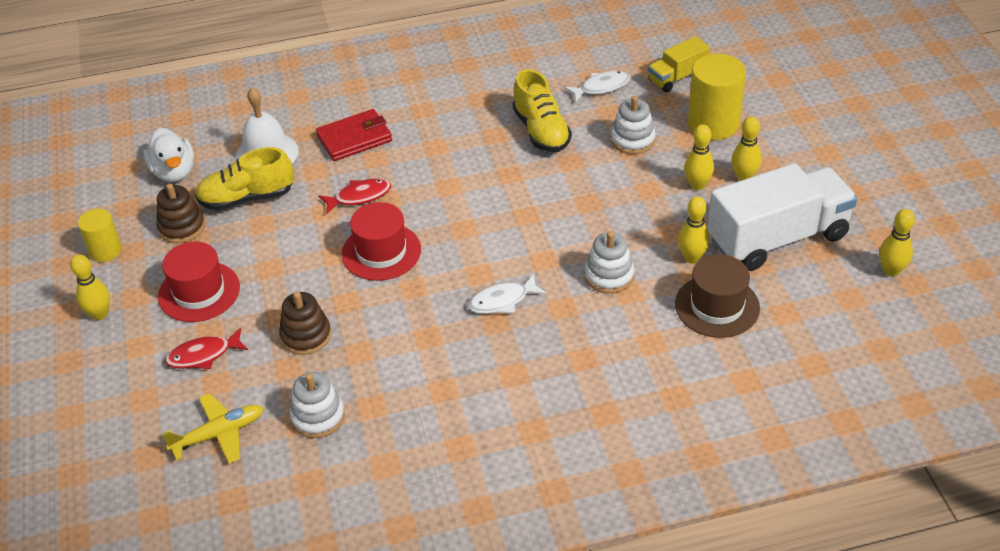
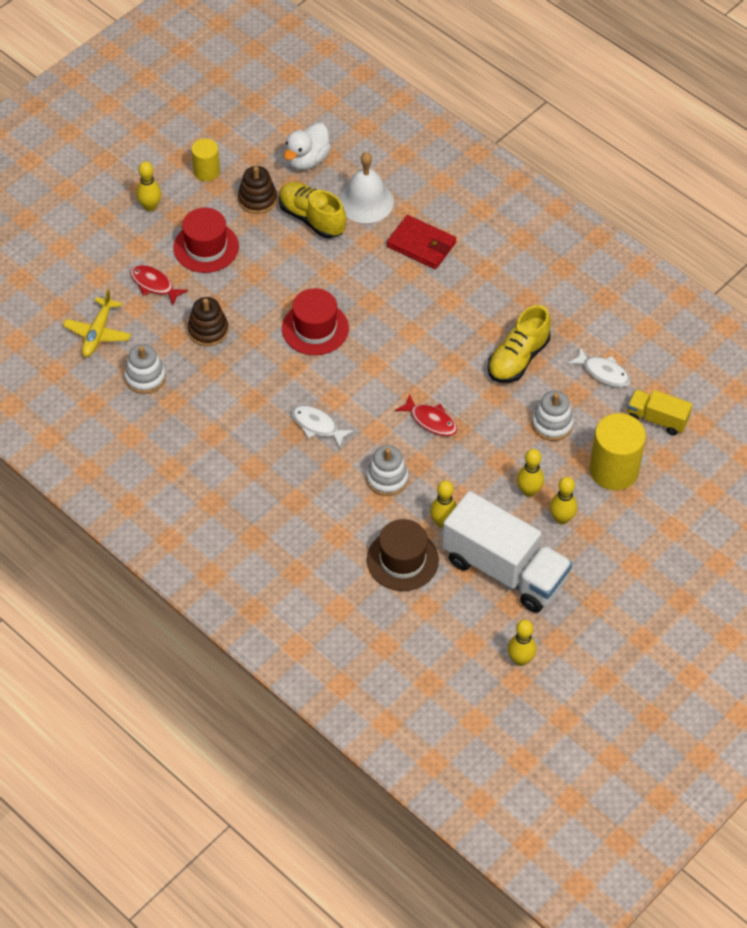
camera: 55 degrees right, 10 degrees up
yellow plane [162,393,264,463] -> yellow plane turned 75 degrees clockwise [63,289,131,357]
red fish [318,178,391,214] -> red fish moved to [395,393,457,436]

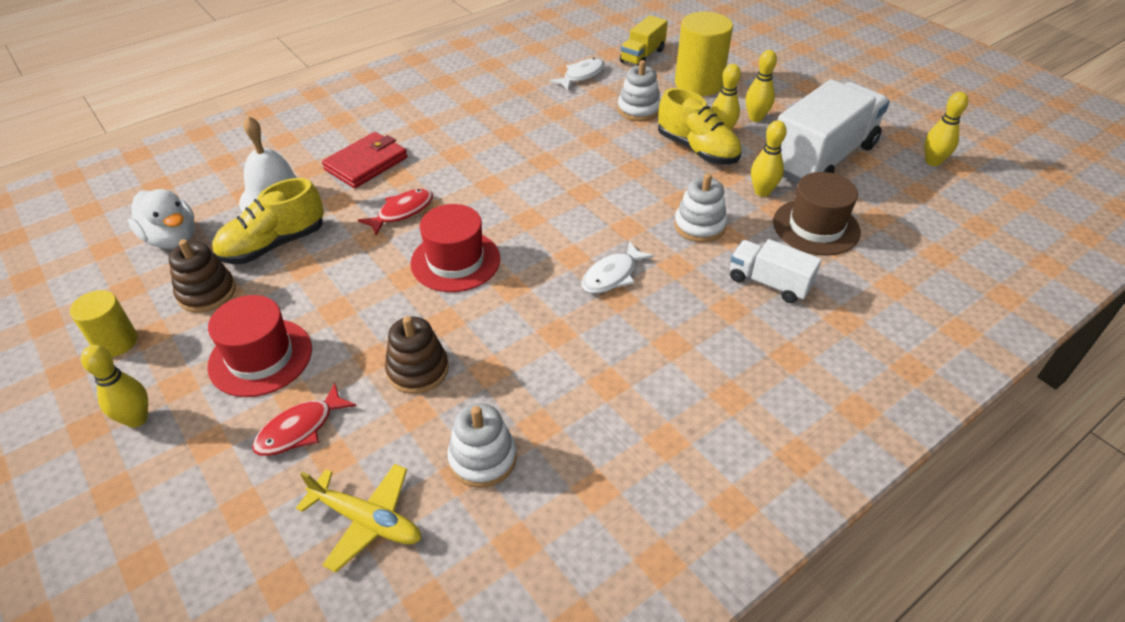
camera: 80 degrees left, 10 degrees down
red fish [395,393,457,436] -> red fish moved to [358,189,433,235]
yellow shoe [488,305,551,383] -> yellow shoe moved to [658,88,741,164]
none -> white truck [730,239,822,303]

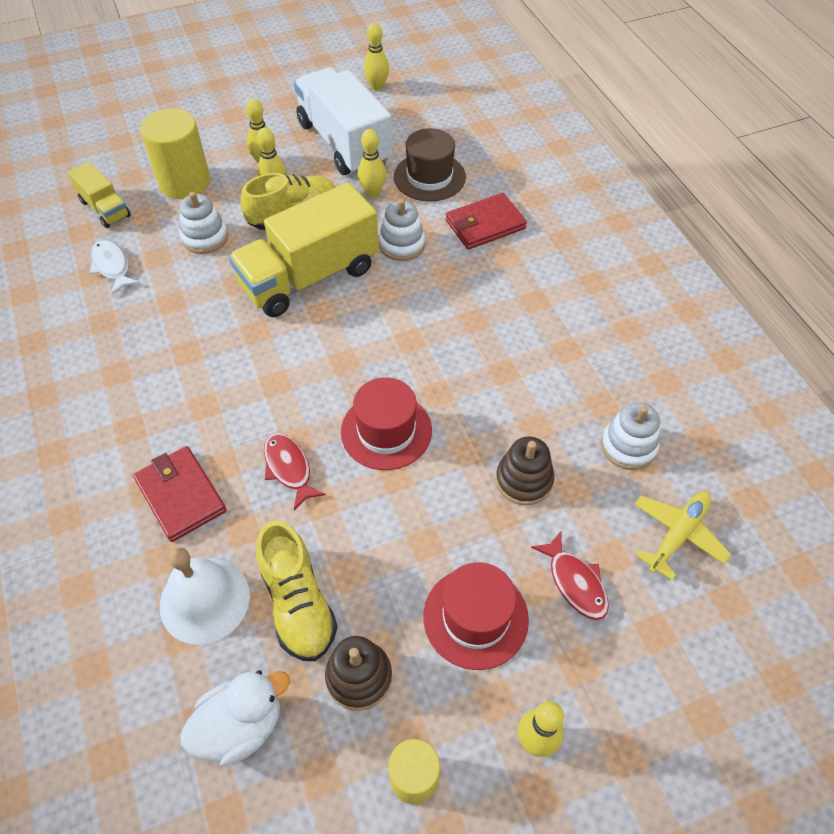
camera: 75 degrees left, 10 degrees up
white fish [581,241,654,293] -> none
white truck [730,239,822,303] -> red wallet [446,193,527,249]
none -> yellow truck [228,182,379,317]

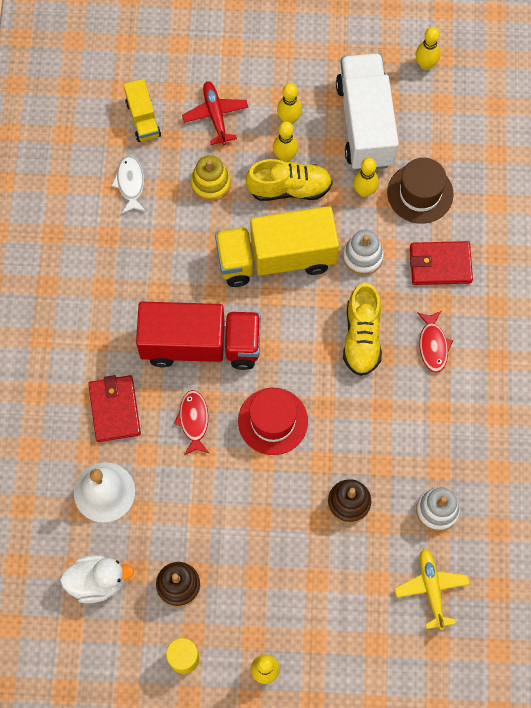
camera: 25 degrees right, 15 degrees up
yellow cylinder [140,108,210,199] -> red plane [182,81,248,145]
white stacking toy [180,192,228,254] -> yellow stacking toy [191,155,231,201]
yellow shoe [256,520,338,661] -> yellow shoe moved to [343,283,382,376]
red hat [423,562,529,670] -> none
red fish [531,531,609,620] -> red fish moved to [417,311,453,373]
yellow plane [634,491,731,581] -> yellow plane turned 75 degrees counterclockwise [395,548,470,630]
none -> red truck [136,302,261,370]

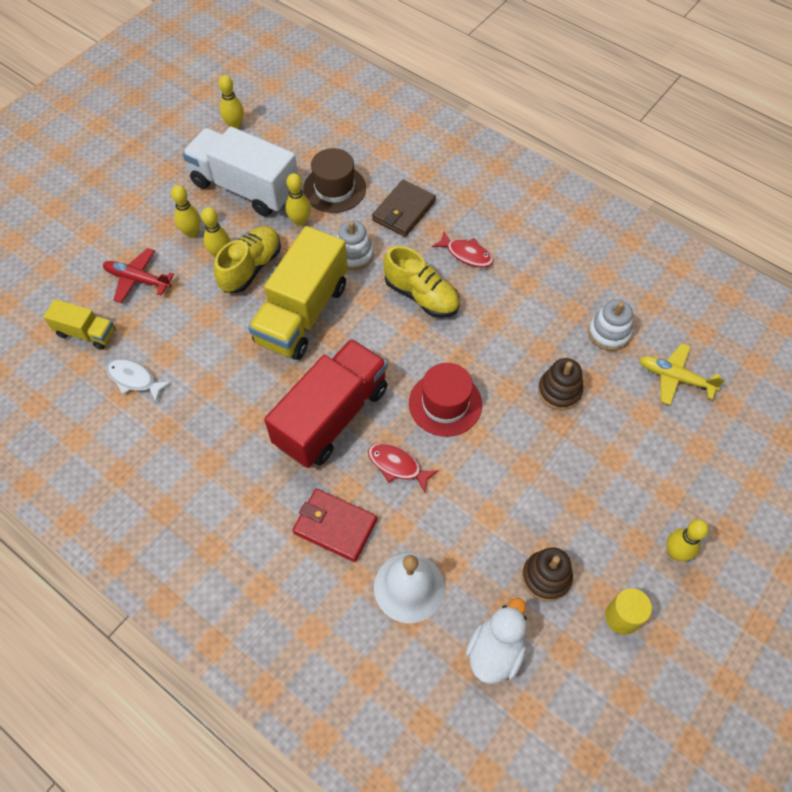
camera: 55 degrees left, 10 degrees down
yellow stacking toy [191,155,231,201] -> none
red wallet [410,241,473,285] -> brown wallet [372,180,436,237]

